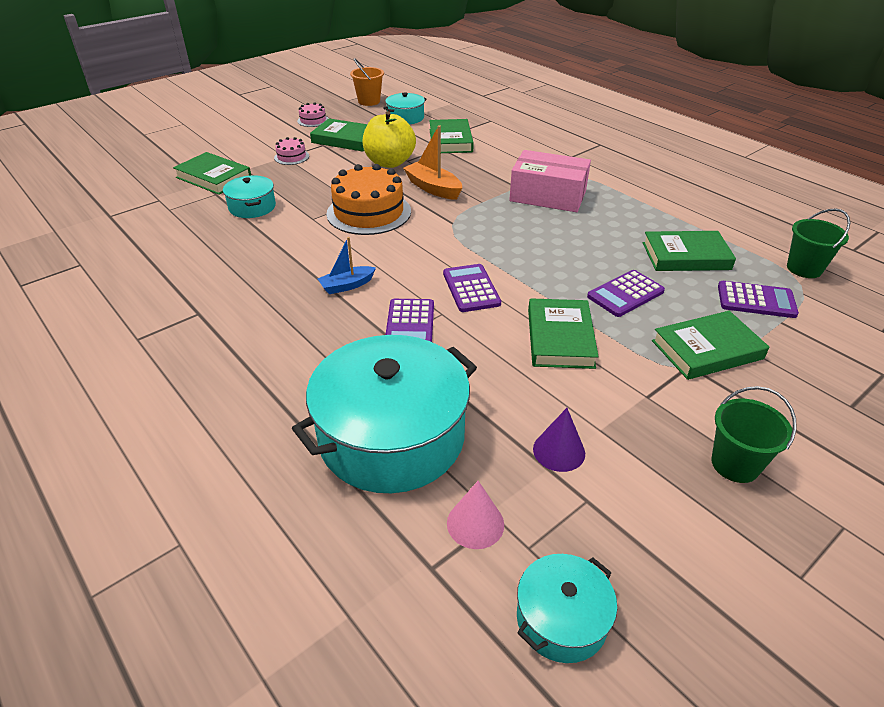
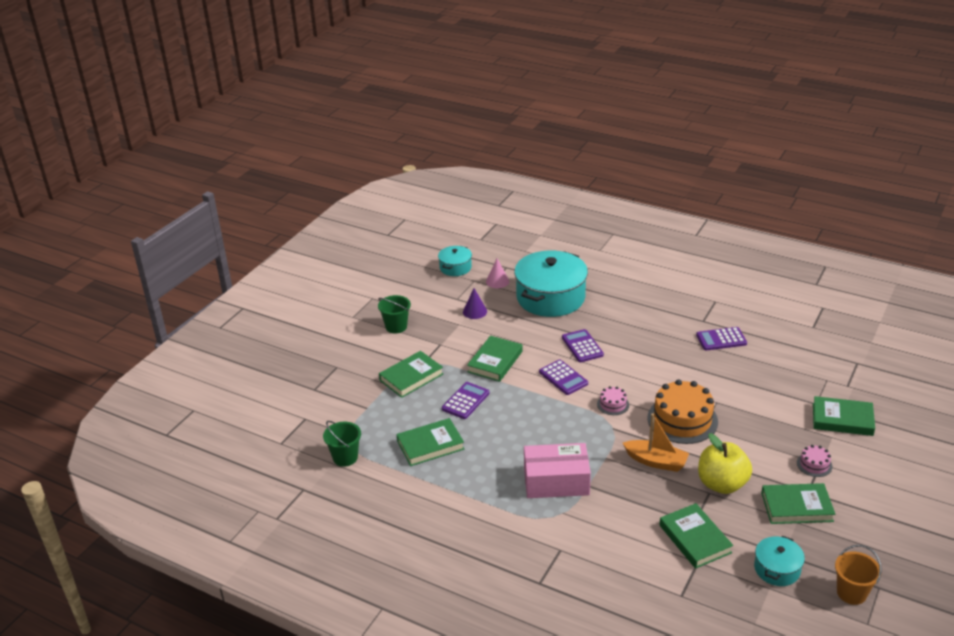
camera: 160 degrees right, 5 degrees down
turquoise pot [223,175,276,218] -> none
pink cake [297,102,329,127] -> pink cake moved to [597,386,629,415]
blue boat [317,237,376,294] -> none
green book [528,298,599,369] -> green book turned 45 degrees clockwise [467,336,522,382]
purple calculator [718,281,799,318] -> purple calculator moved to [696,327,747,350]

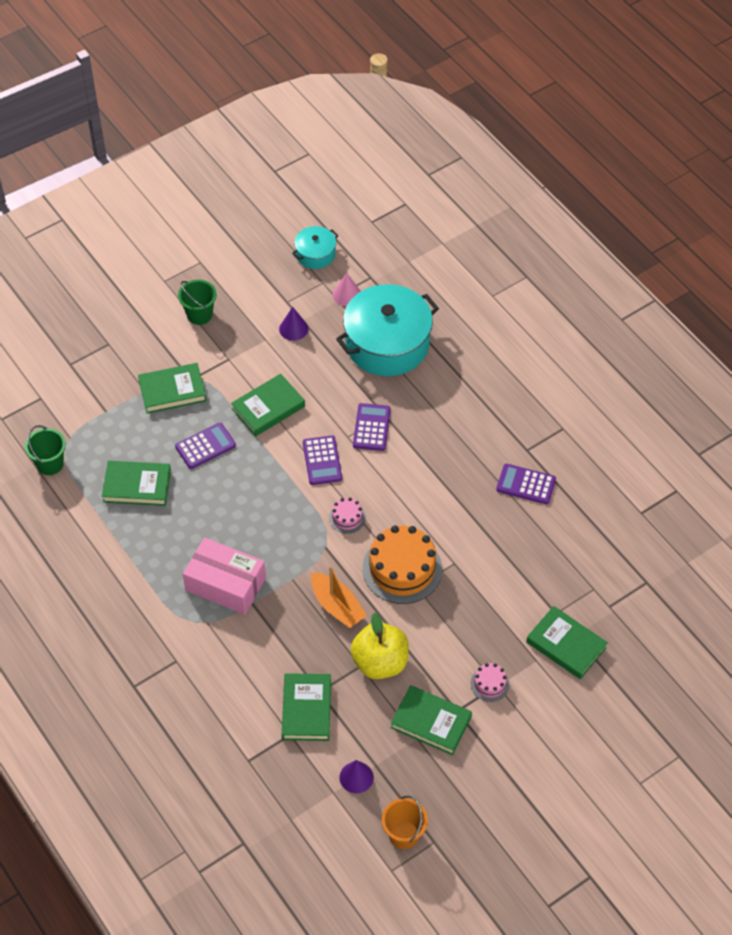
camera: 25 degrees right, 20 degrees up
turquoise pot [754,536,805,586] -> purple cone [340,760,374,793]

